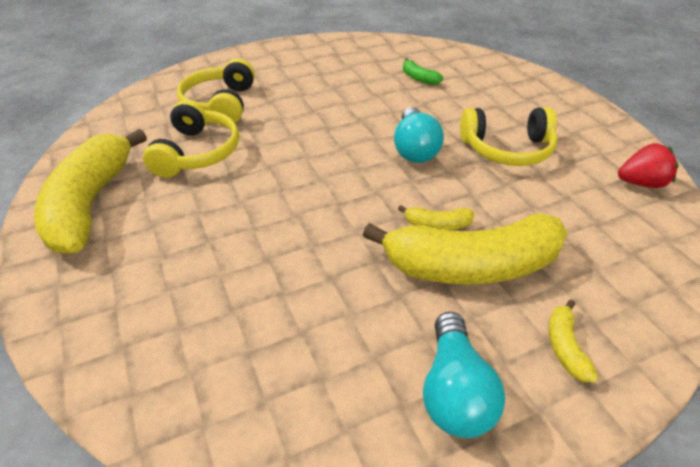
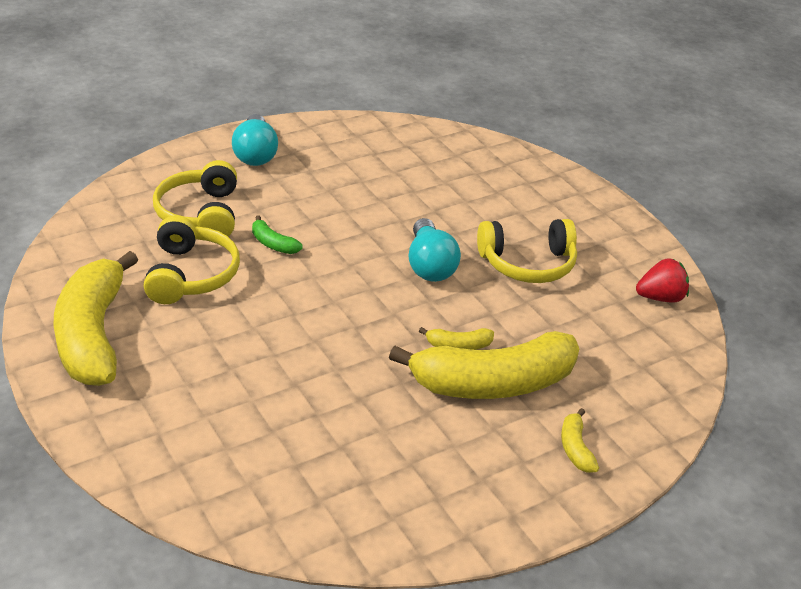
camera: 10 degrees left, 5 degrees down
green banana [403,58,444,85] -> green banana moved to [252,215,303,254]
turquoise light bulb [423,312,505,438] -> turquoise light bulb moved to [232,114,278,166]

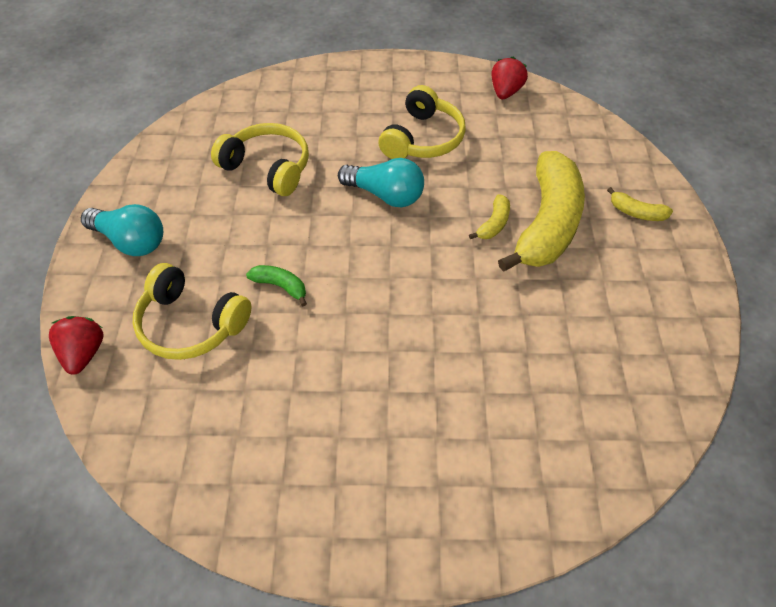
camera: 55 degrees left, 15 degrees up
yellow banana [53,251,138,386] -> none
yellow headphones [144,215,240,304] -> yellow headphones moved to [211,123,309,196]
green banana [252,215,303,254] -> green banana turned 135 degrees counterclockwise [246,265,307,306]
none -> red strawberry [49,316,104,375]

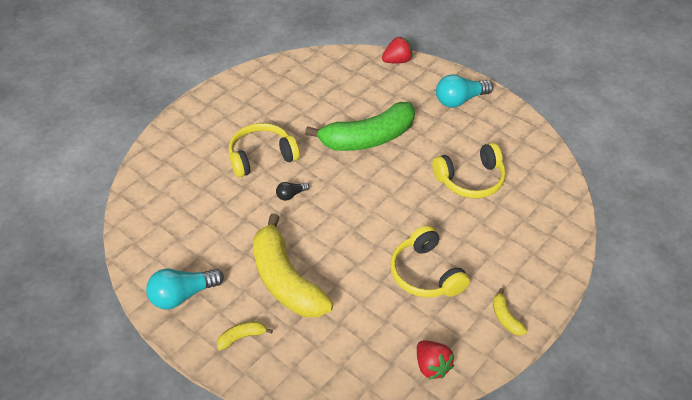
camera: 130 degrees right, 5 degrees down
red strawberry [49,316,104,375] -> red strawberry turned 60 degrees counterclockwise [382,37,413,63]
yellow headphones [133,263,251,360] -> yellow headphones moved to [229,123,300,178]
green banana [246,265,307,306] -> green banana [305,102,415,151], size x2.46
turquoise light bulb [338,158,424,207] -> turquoise light bulb moved to [146,269,224,310]
yellow banana [469,194,510,239] -> yellow banana moved to [493,288,527,336]
none -> black light bulb [276,182,310,201]

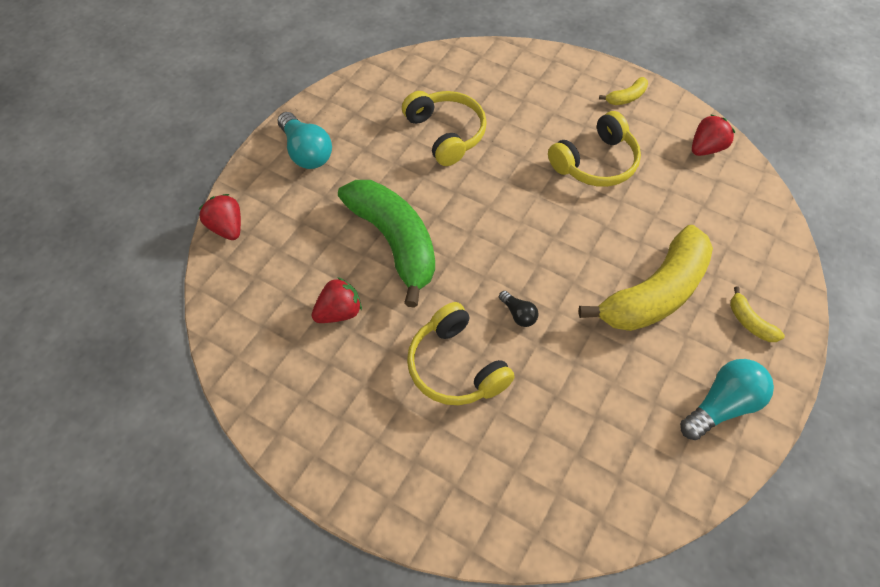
camera: 100 degrees left, 10 degrees up
turquoise light bulb [146,269,224,310] -> turquoise light bulb turned 90 degrees counterclockwise [680,359,774,440]
none -> red strawberry [311,277,362,323]

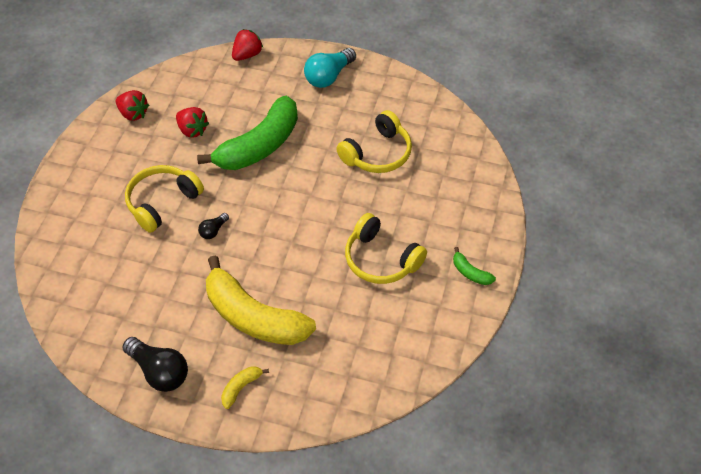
camera: 75 degrees right, 5 degrees down
yellow banana [599,77,648,105] -> green banana [453,247,496,285]
turquoise light bulb [680,359,774,440] -> black light bulb [122,337,188,392]
red strawberry [692,114,735,156] -> red strawberry moved to [116,90,149,121]

